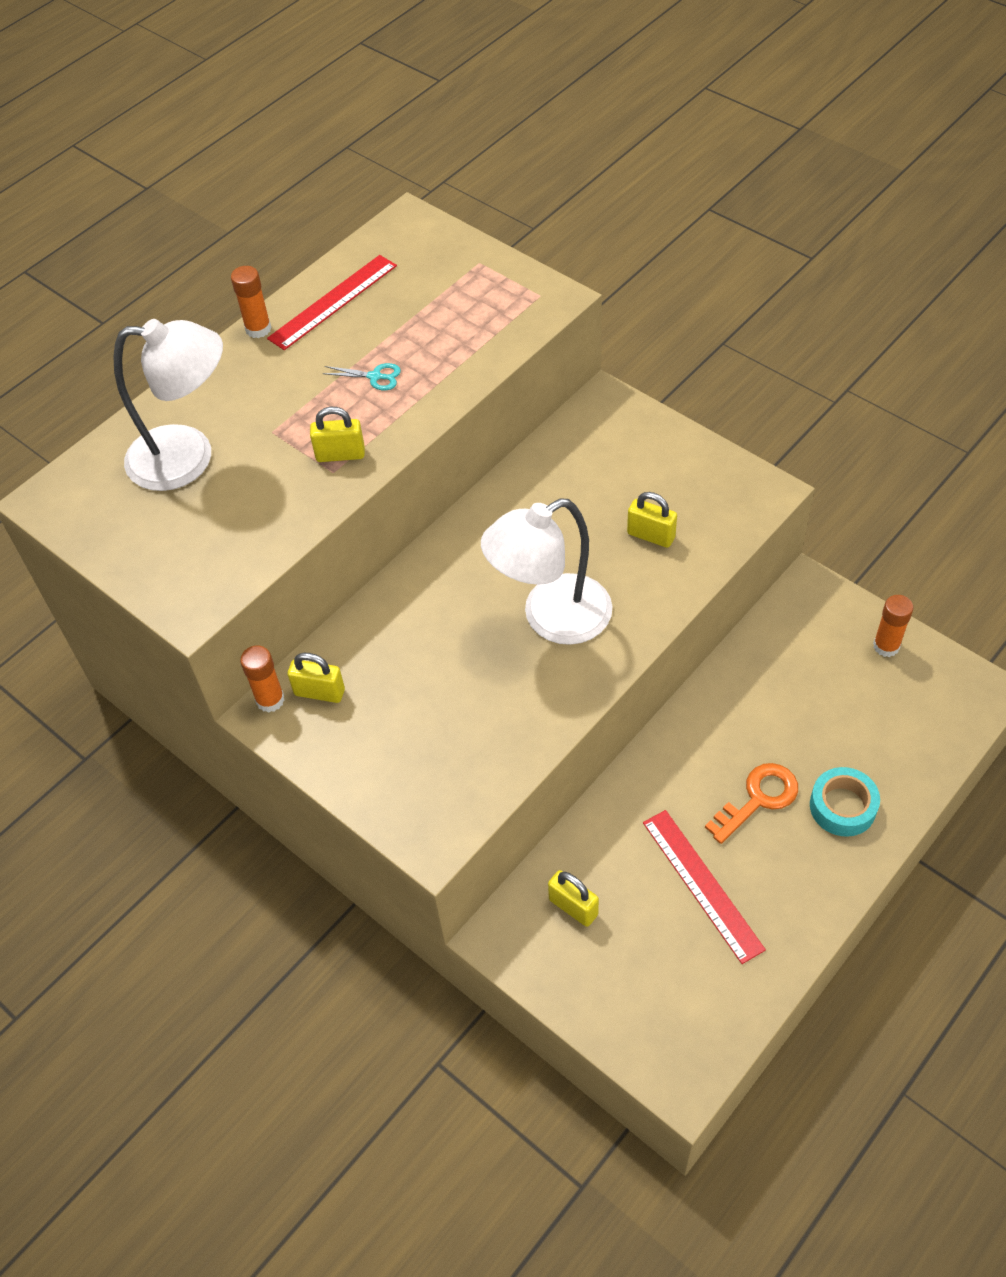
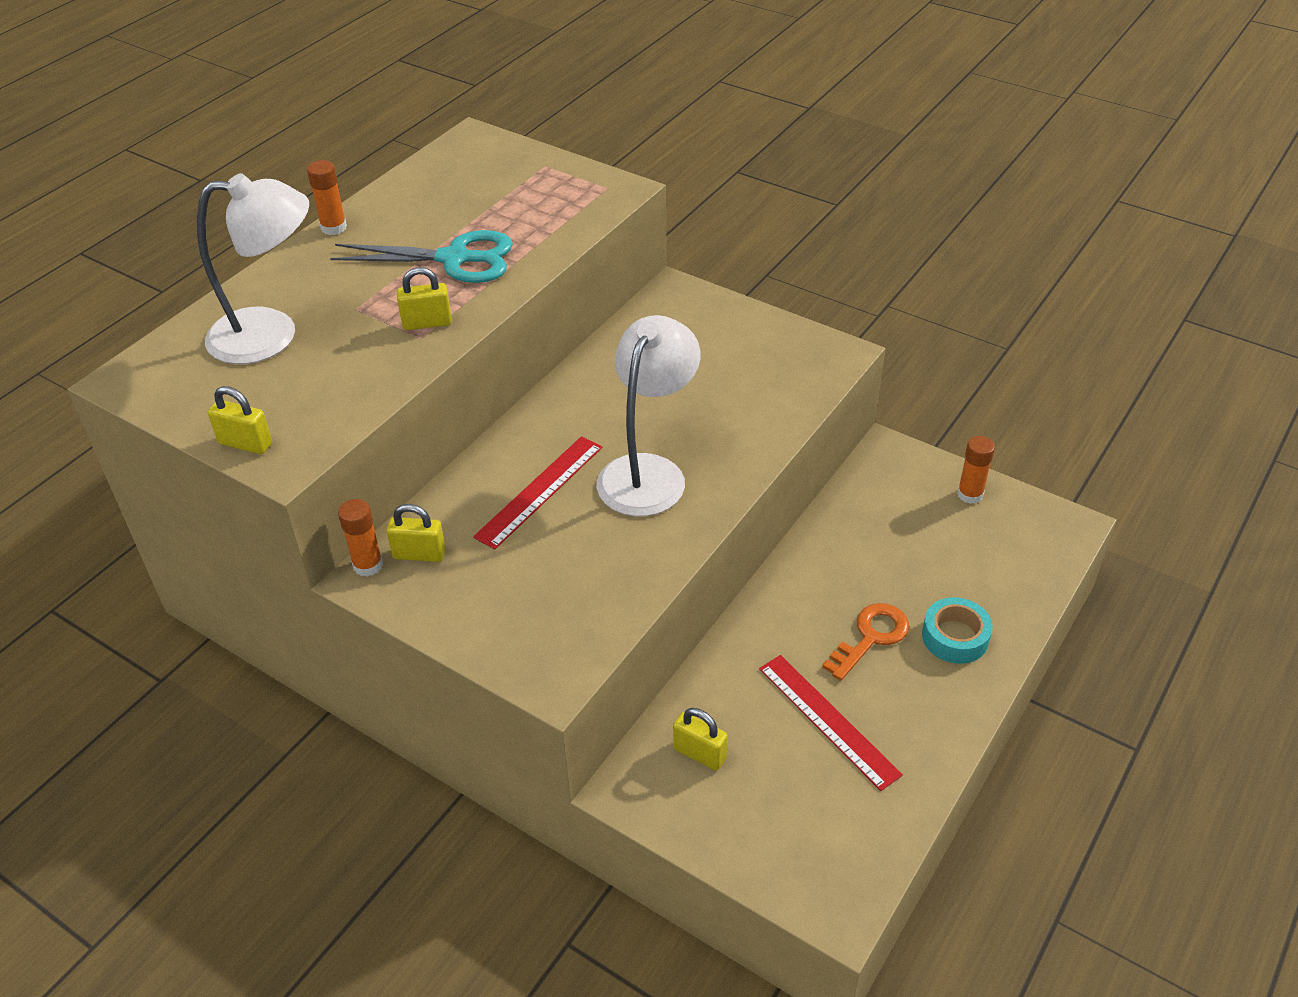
camera: 10 degrees left, 10 degrees down
red ruler [267,255,397,350] -> red ruler moved to [473,436,602,549]
turquoise scissors [322,363,401,390] -> turquoise scissors [330,230,513,283], size x2.35
white lamp [481,498,613,645] -> white lamp turned 150 degrees clockwise [597,315,700,516]
yellow padlock [627,492,677,548] -> yellow padlock moved to [208,386,272,454]

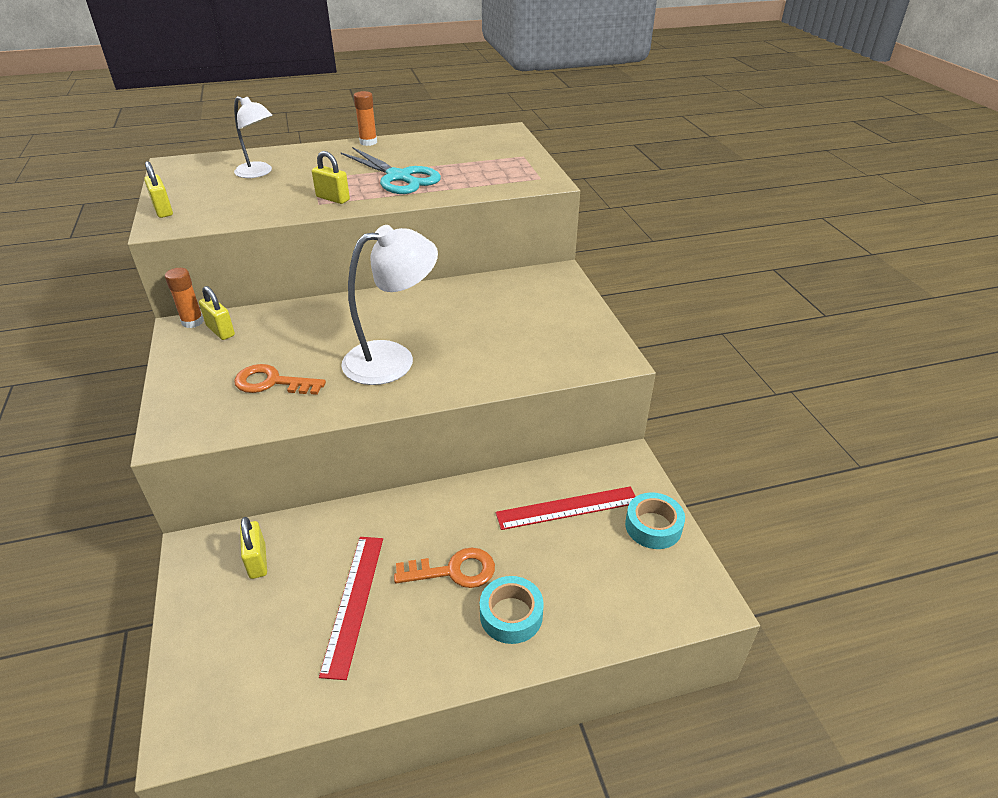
camera: 40 degrees right, 5 degrees down
white lamp [197,173,309,364] -> white lamp [234,96,272,178], size x0.62
red ruler [473,436,602,549] -> red ruler moved to [496,486,636,530]
orange glue stick [957,436,995,504] -> turquoise tape [625,493,685,549]
none -> orange key [234,364,326,395]

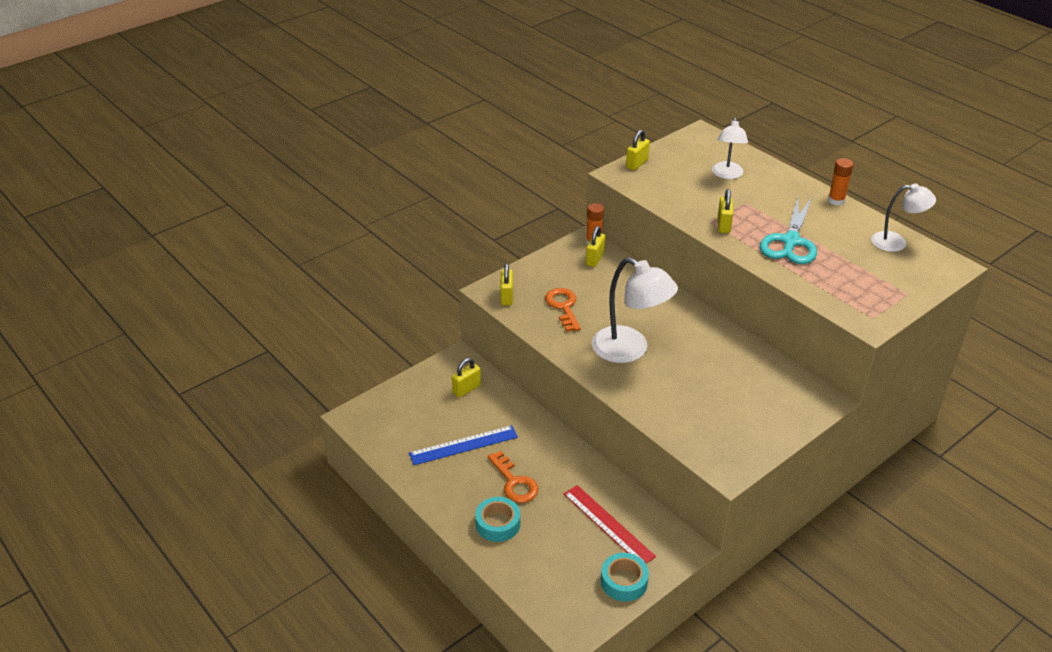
camera: 65 degrees right, 0 degrees up
red ruler [319,537,383,680] -> blue ruler [409,425,518,465]
none -> yellow padlock [500,263,513,306]
none -> white lamp [871,183,936,252]

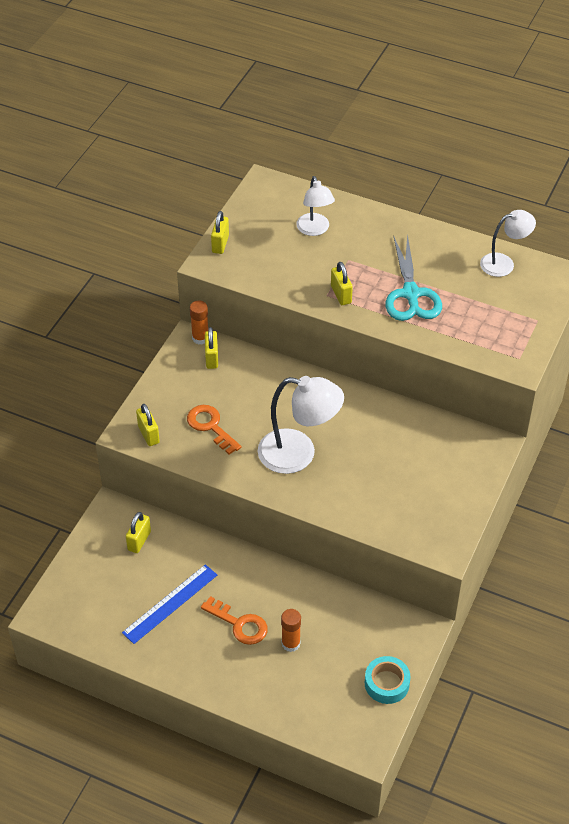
camera: 25 degrees left, 10 degrees up
turquoise tape [475,497,520,542] -> none
red ruler [564,485,656,564] -> none
orange glue stick [828,158,854,206] -> orange glue stick moved to [281,609,301,652]

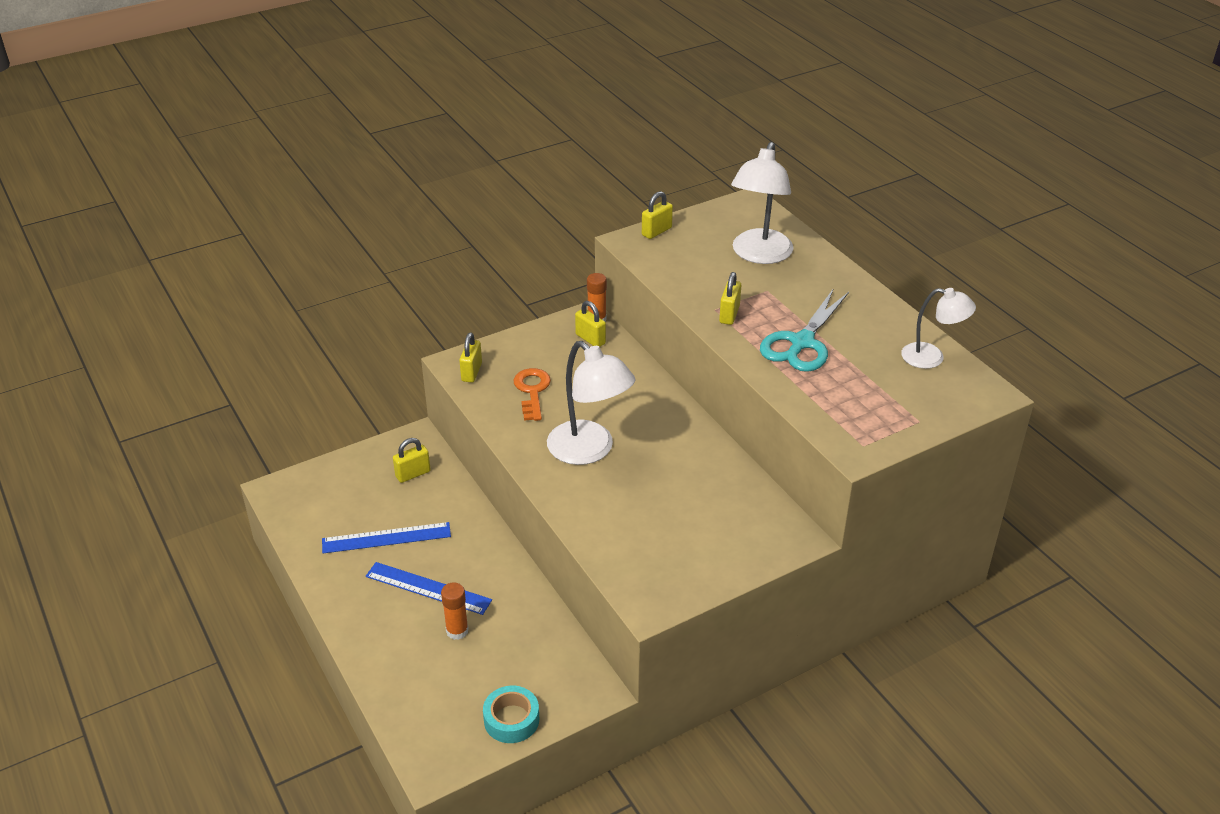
camera: 35 degrees right, 10 degrees down
orange key [201,596,268,645] -> blue ruler [366,562,492,615]
yellow padlock [205,327,218,369] -> yellow padlock turned 75 degrees counterclockwise [575,301,606,347]
white lamp [296,176,335,236] -> white lamp [731,142,794,264], size x1.62

